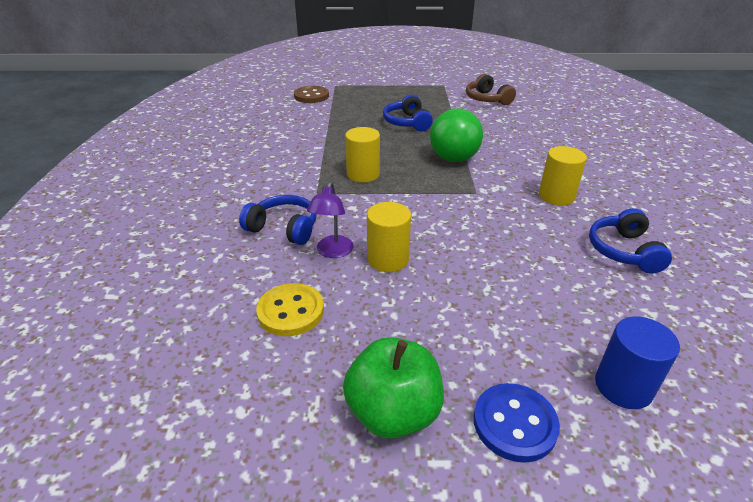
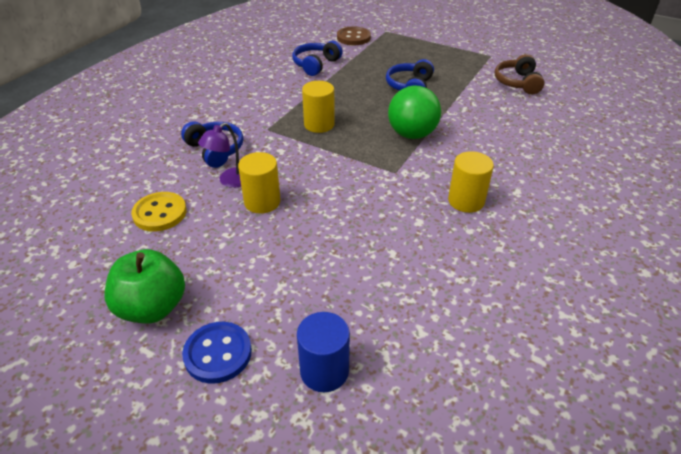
camera: 30 degrees right, 5 degrees up
blue headphones [589,208,672,274] -> blue headphones moved to [292,41,343,76]

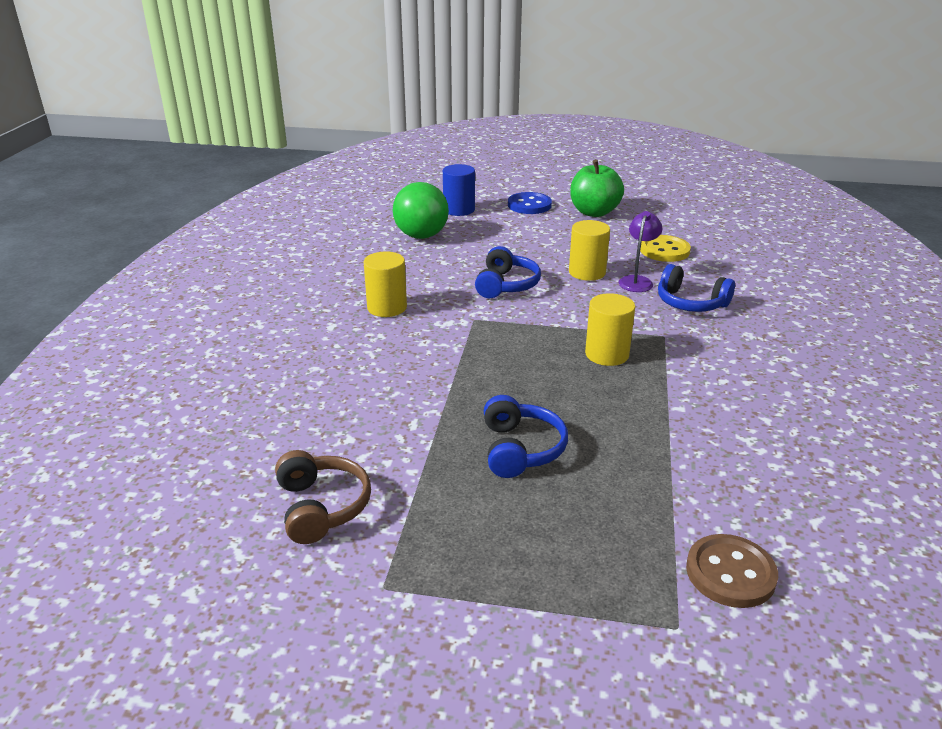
camera: 160 degrees right, 10 degrees down
blue headphones [292,41,343,76] -> blue headphones moved to [475,246,541,298]
green ball [388,85,441,139] -> green ball moved to [393,182,449,239]

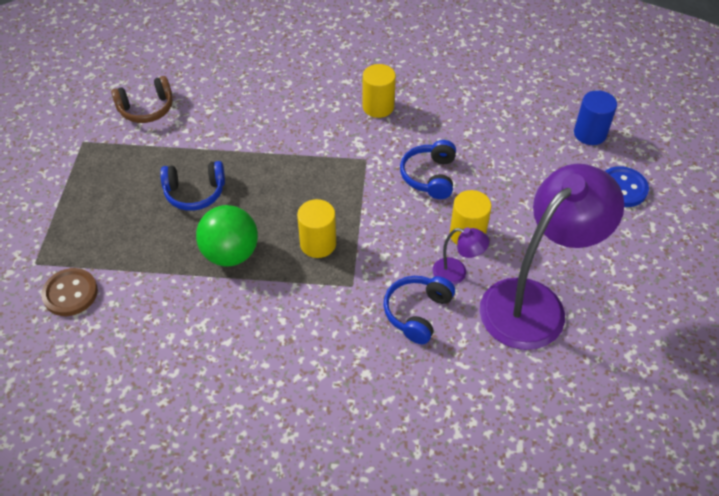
camera: 85 degrees right, 20 degrees up
green ball [393,182,449,239] -> green ball moved to [196,205,258,266]
blue headphones [475,246,541,298] -> blue headphones turned 90 degrees clockwise [400,140,456,199]
green apple [570,159,624,217] -> none
yellow button [640,235,691,262] -> purple lamp [479,164,624,350]

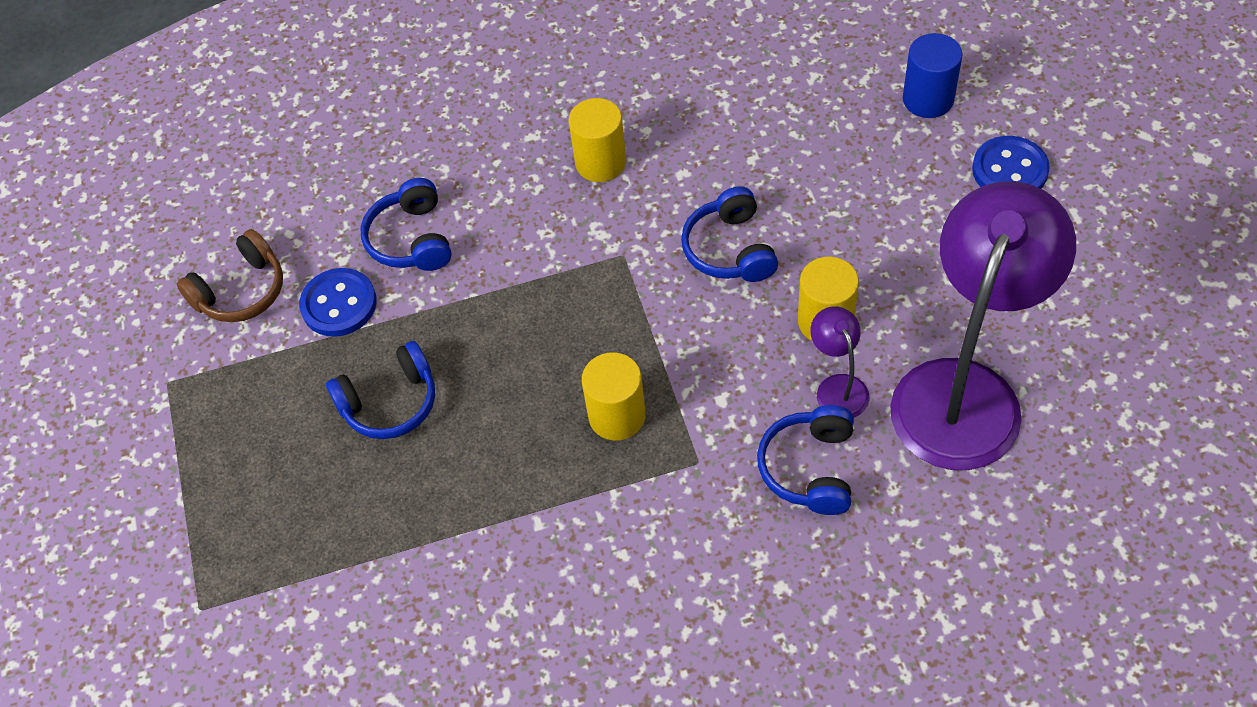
camera: 15 degrees left, 5 degrees up
brown button [41,268,98,316] -> none
green ball [196,205,258,266] -> none
purple lamp [432,228,490,285] -> purple lamp turned 105 degrees counterclockwise [810,306,870,417]
none -> blue button [299,268,377,337]
none -> blue headphones [361,178,452,271]

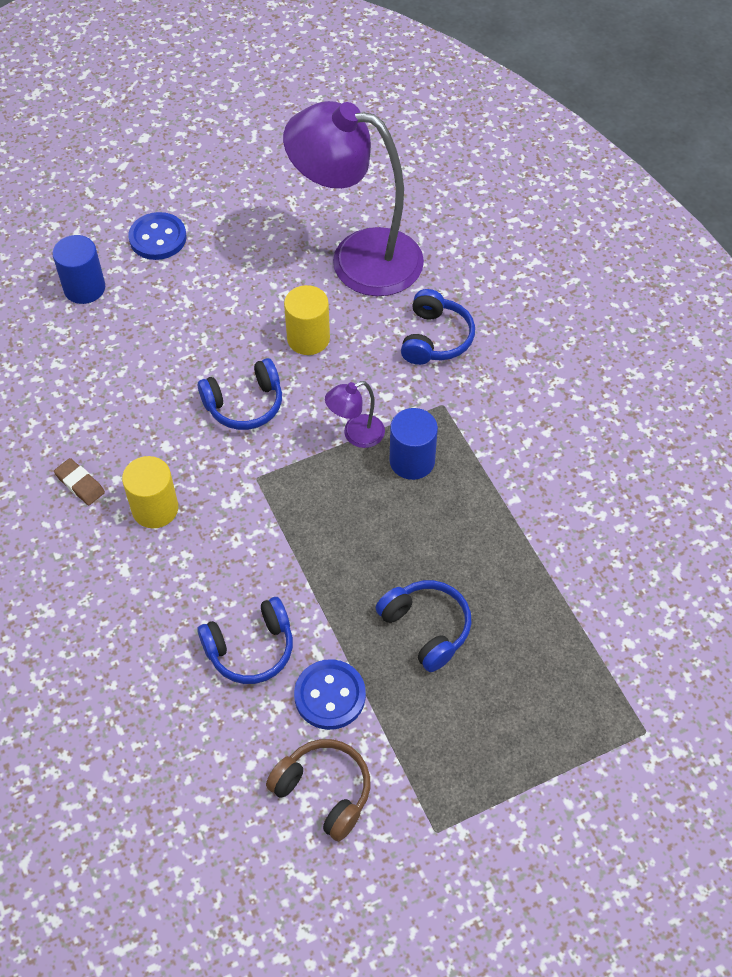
camera: 105 degrees left, 0 degrees up
yellow cylinder [582,352,646,441] -> blue cylinder [389,408,438,480]
blue headphones [757,405,854,515] -> blue headphones turned 75 degrees counterclockwise [401,289,475,365]
purple lamp [810,306,870,417] -> purple lamp moved to [325,381,385,448]
none -> brown eraser [54,458,105,505]

